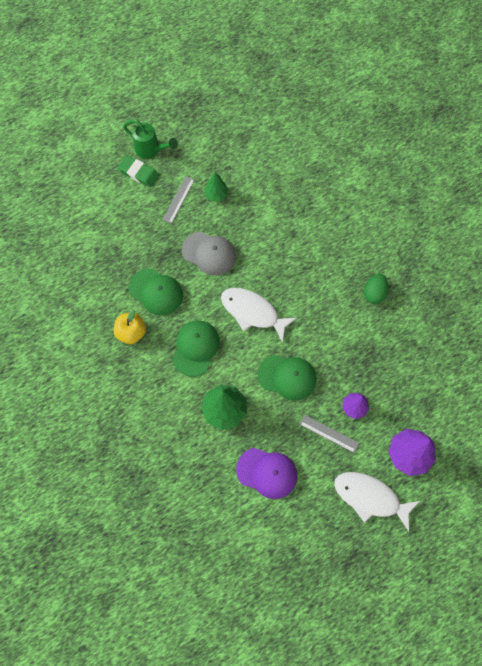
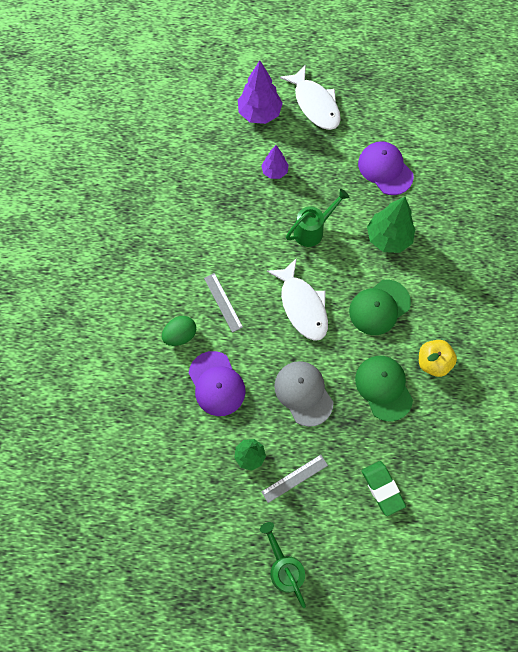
camera: 145 degrees left, 0 degrees up
green eraser [118,155,159,187] -> green eraser moved to [362,461,406,516]
green cap [258,355,317,401] -> green watering can [286,189,350,247]
grey ruler [300,415,359,453] -> grey ruler moved to [204,273,243,333]
green egg [364,274,389,304] -> green egg moved to [162,316,196,346]
none -> purple cap [189,351,245,416]

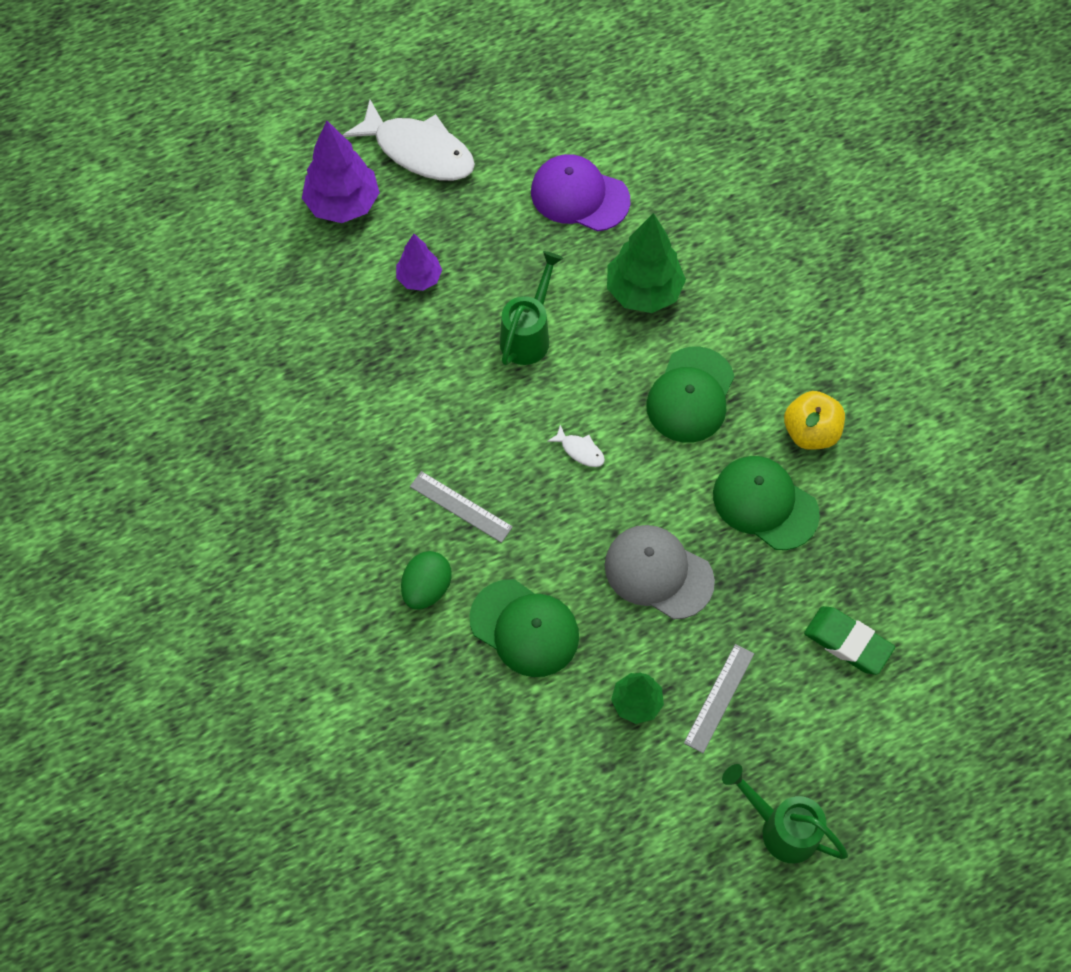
camera: 30 degrees left, 5 degrees down
purple cap [189,351,245,416] -> green cap [470,579,579,677]
white fish [267,258,328,341] -> white fish [547,425,605,467], size x0.41

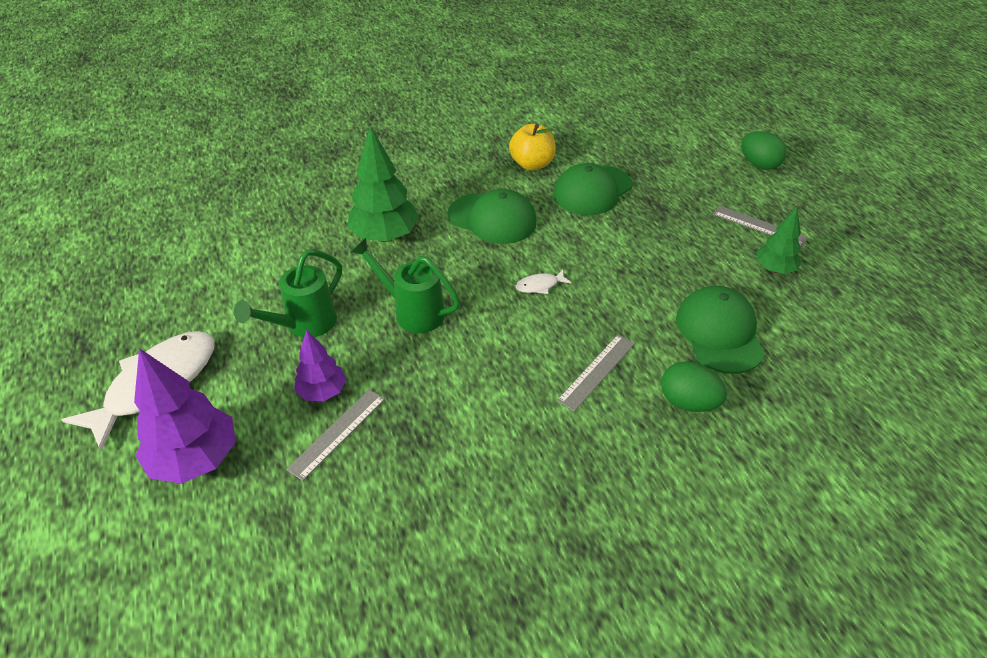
camera: 85 degrees left, 20 degrees down
green cap [470,579,579,677] -> green cap turned 45 degrees counterclockwise [676,286,765,374]
purple cap [531,154,630,232] -> none
white fish [547,425,605,467] -> white fish turned 150 degrees counterclockwise [516,270,572,294]
grey cap [605,525,715,619] -> none
green watering can [722,764,848,863] -> green watering can moved to [234,250,342,337]
green eraser [804,606,895,675] -> none
none -> grey ruler [286,389,385,481]
none -> green egg [741,131,787,170]

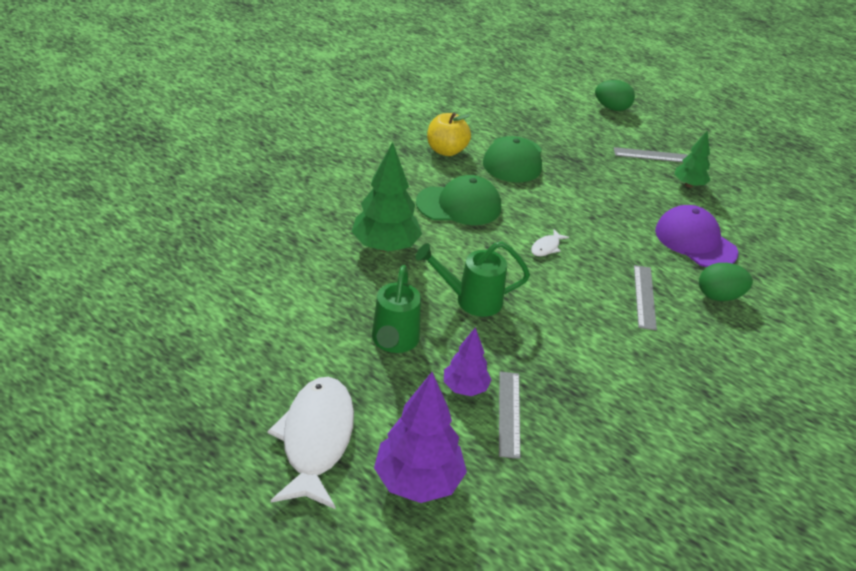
camera: 35 degrees left, 5 degrees down
green cap [676,286,765,374] -> purple cap [655,205,738,267]

